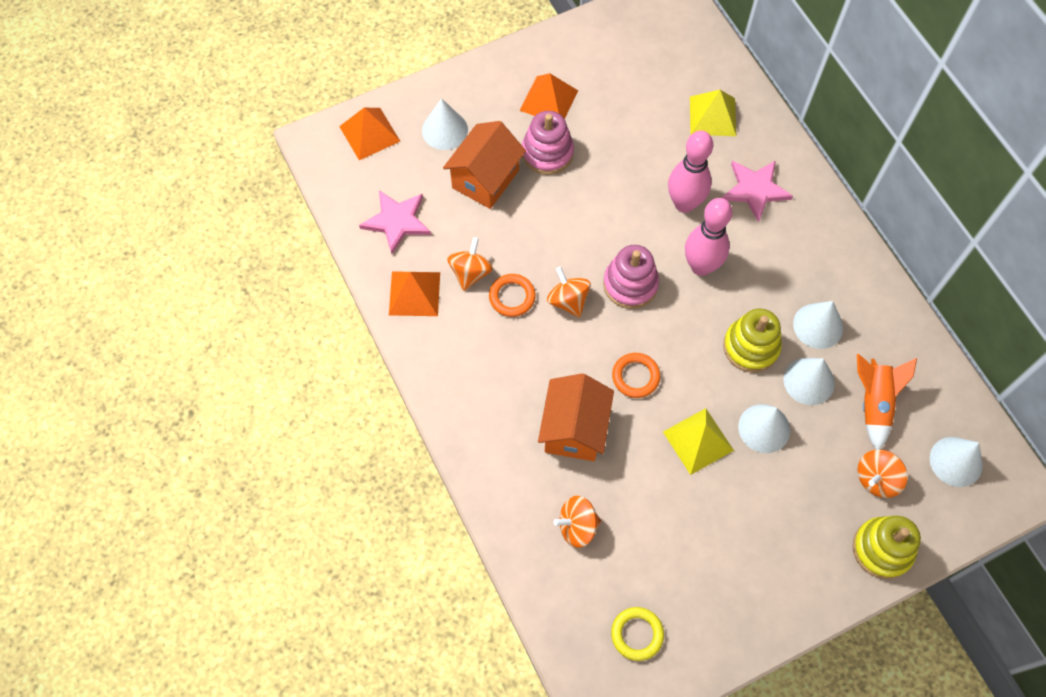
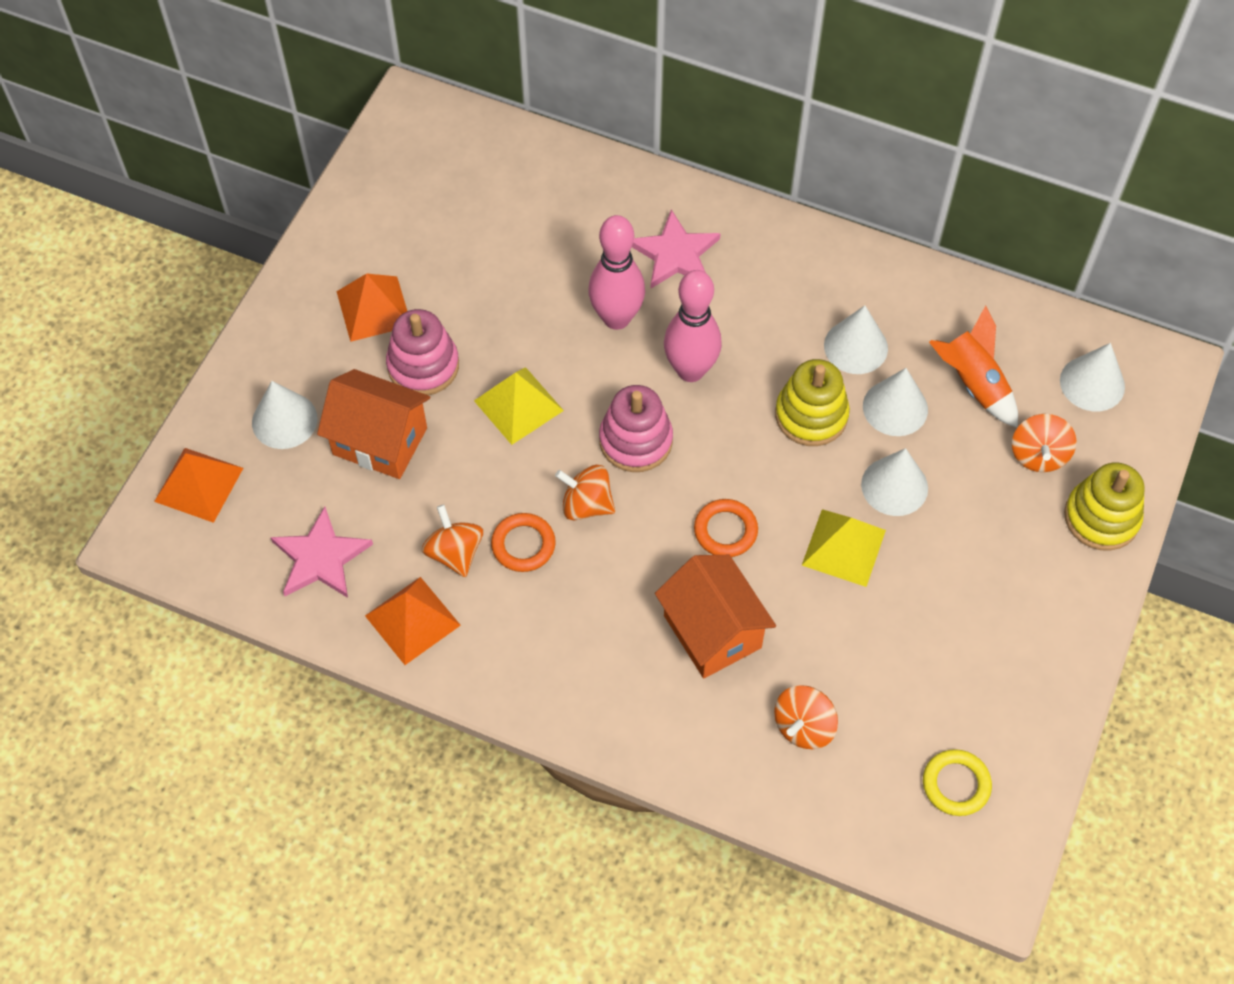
camera: 40 degrees left, 5 degrees down
orange house [443,121,526,209] -> orange house turned 60 degrees counterclockwise [317,369,430,479]
yellow pyramid [690,90,736,136] -> yellow pyramid moved to [474,367,564,445]

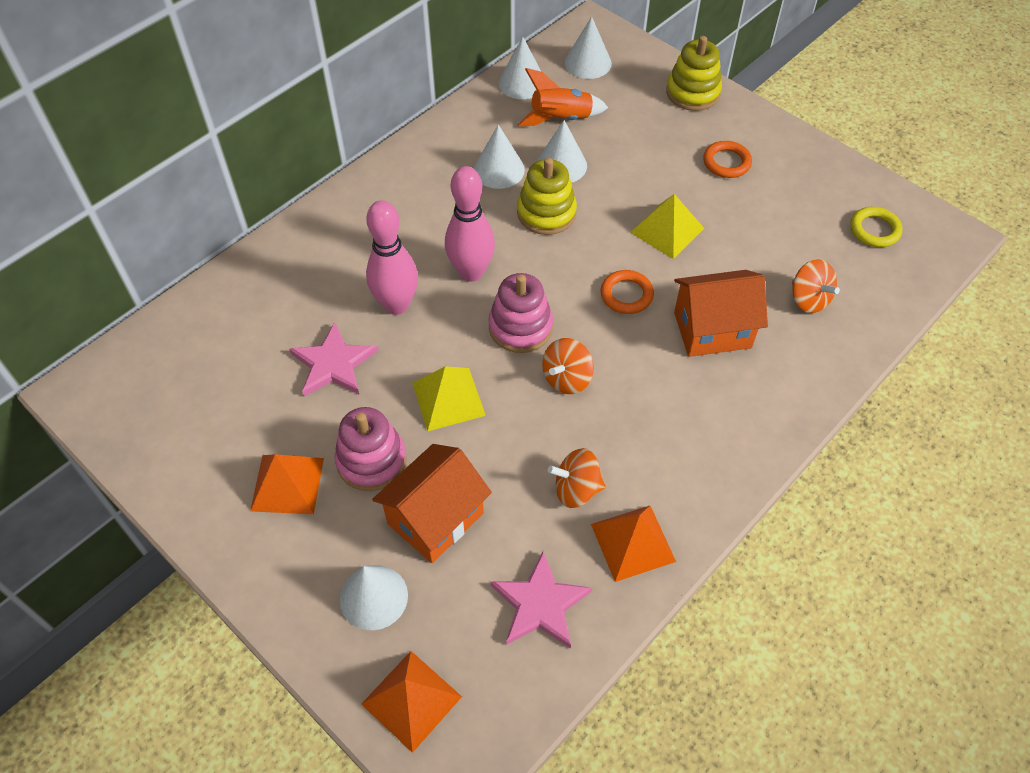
camera: 70 degrees left, 5 degrees down
orange ring [491,513,556,572] -> orange ring moved to [703,141,752,178]
pink star [632,210,721,288] -> pink star moved to [289,322,378,396]
white cone [861,448,928,516] -> white cone moved to [498,37,541,99]
orange spinning top [1012,414,1077,472] -> none

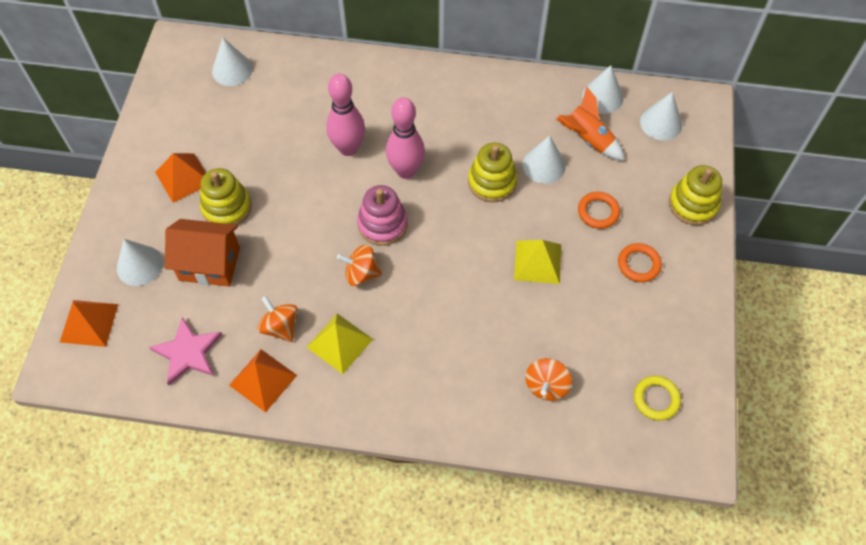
camera: 55 degrees right, 5 degrees up
pink star [289,322,378,396] -> none
pink stacking toy [334,407,407,491] -> yellow stacking toy [200,168,252,225]
yellow pyramid [412,366,486,431] -> yellow pyramid moved to [306,313,373,374]
white cone [474,124,525,189] -> white cone moved to [212,38,253,86]
orange ring [601,270,654,314] -> orange ring moved to [578,192,620,229]
orange house [674,270,768,357] -> none

